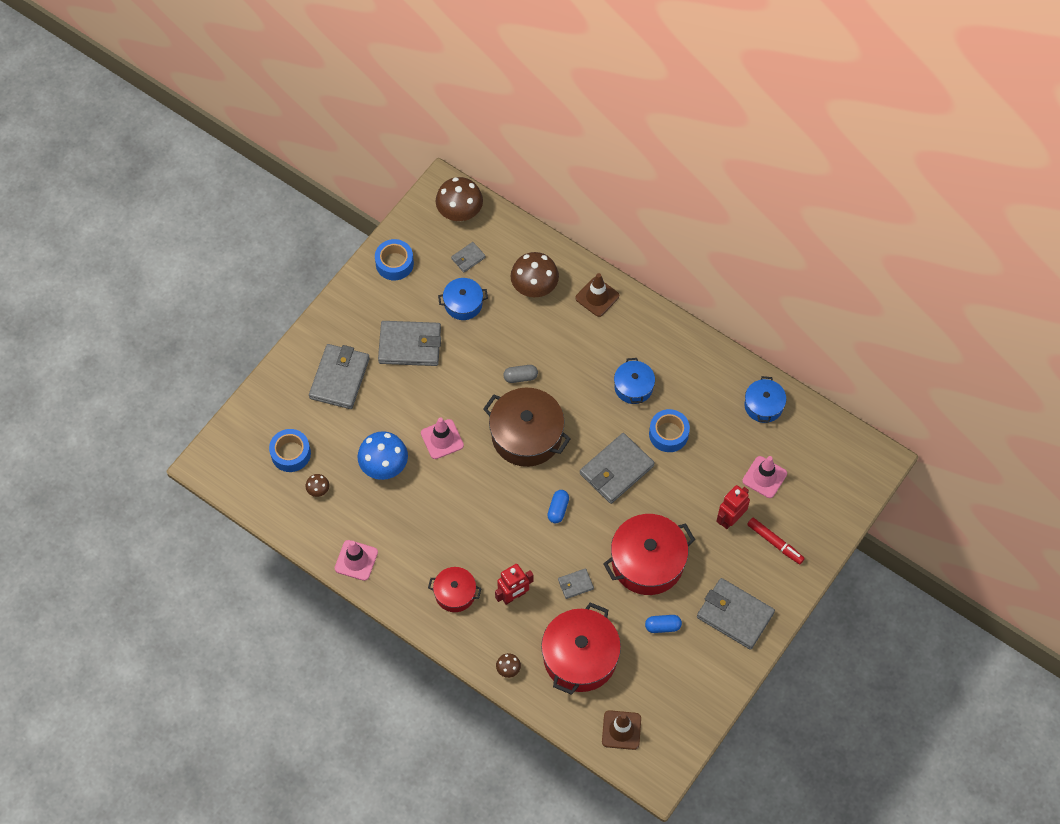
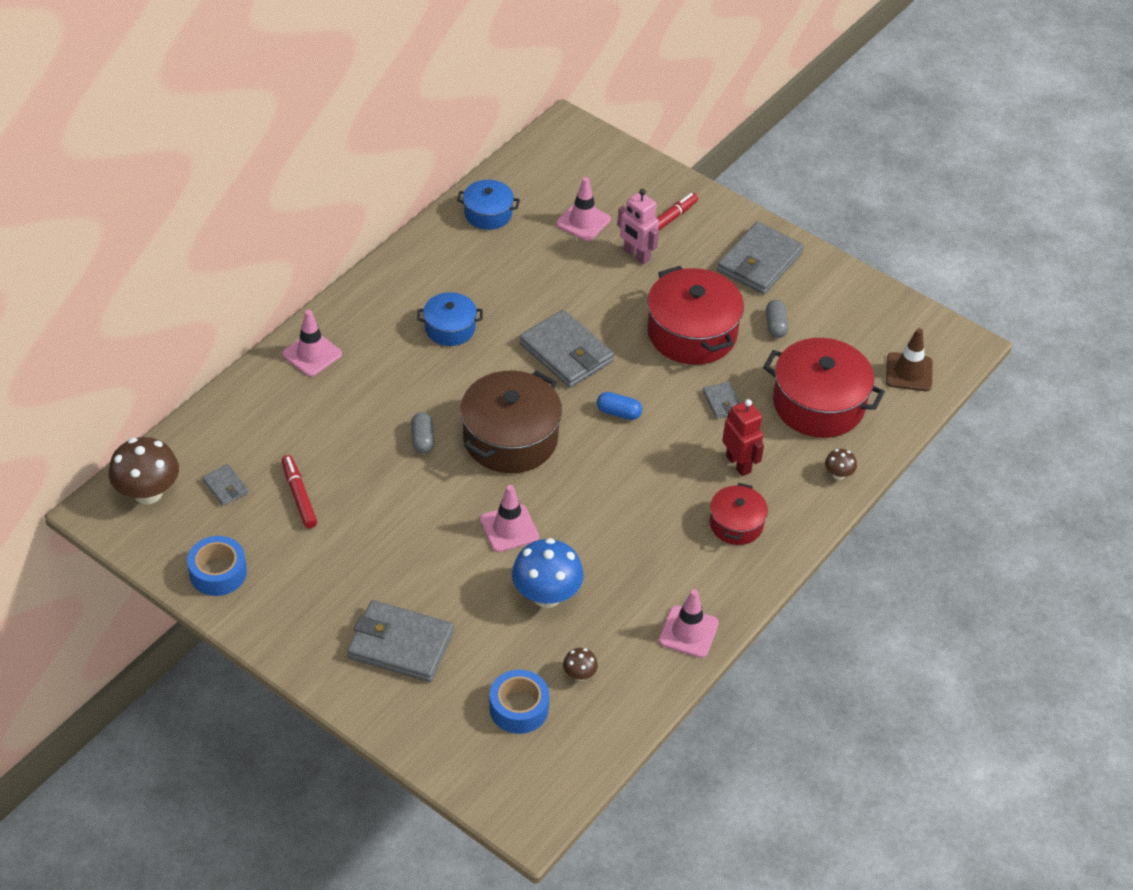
camera: 90 degrees left, 15 degrees down
grey wallet [378,321,441,366] -> none
blue pot [438,278,488,320] -> red marker [282,455,317,528]
brown mushroom [511,252,559,297] -> none
brown traffic cone [575,273,619,317] -> pink traffic cone [282,310,342,377]
blue capsule [645,615,682,633] -> grey capsule [766,300,789,338]
blue tape [649,409,690,452] -> none
red robot [716,485,750,529] -> pink robot [617,189,659,265]

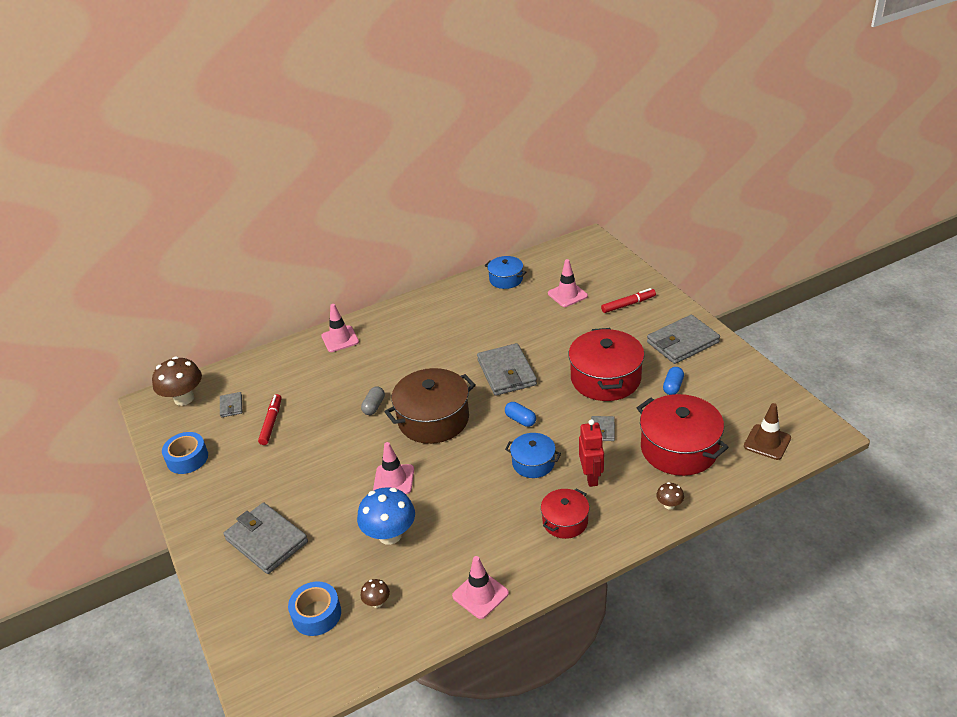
camera: 30 degrees right, 10 degrees down
blue pot [417,292,483,346] -> blue pot moved to [505,433,561,478]
pink robot [617,189,659,265] -> none
grey capsule [766,300,789,338] -> blue capsule [663,367,684,395]

